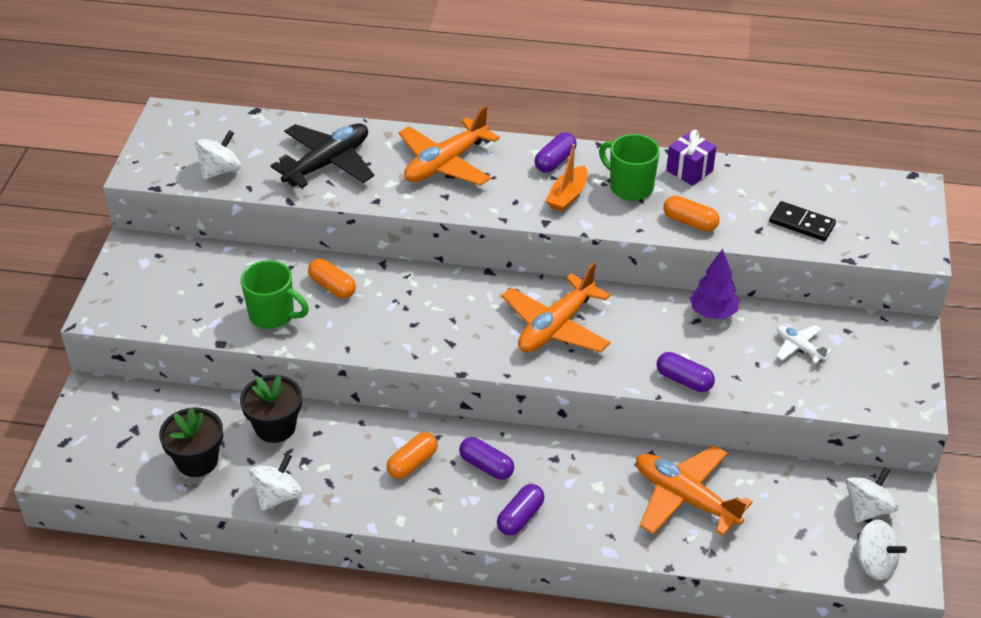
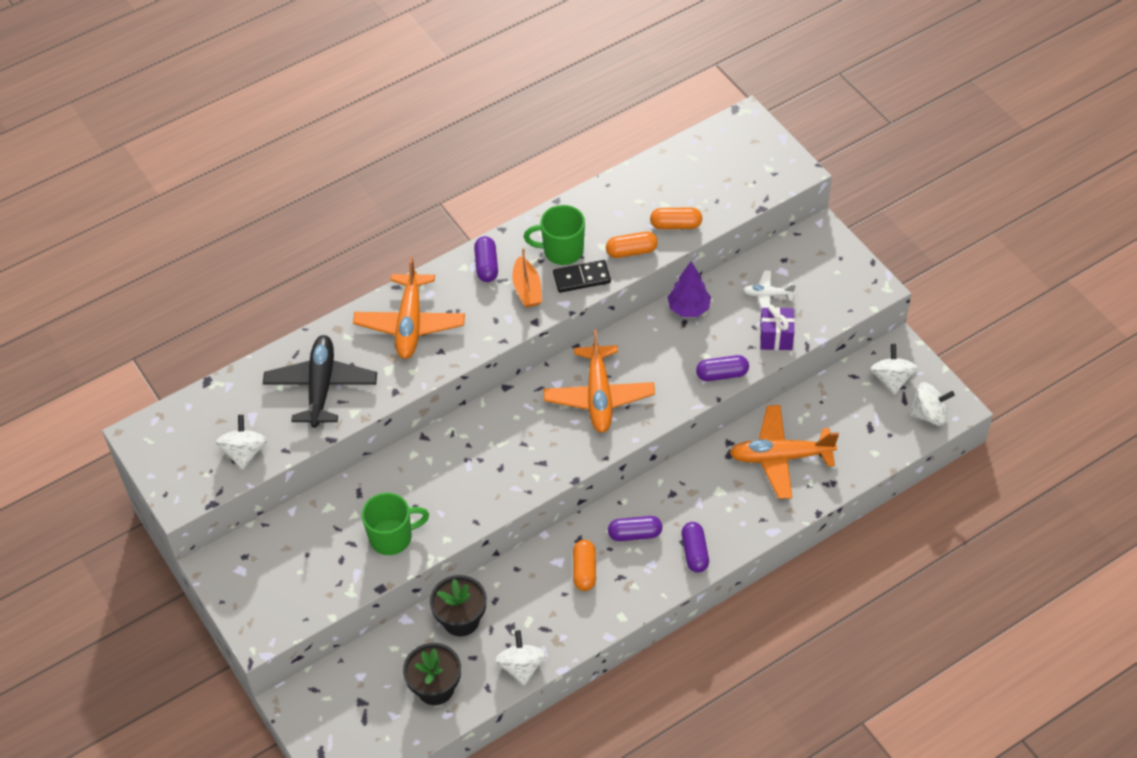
camera: 40 degrees left, 10 degrees up
orange capsule [308,259,356,298] -> orange capsule moved to [650,207,702,229]
purple gift [666,130,716,186] -> purple gift moved to [760,305,795,350]
black domino [769,201,836,241] -> black domino moved to [553,260,611,293]

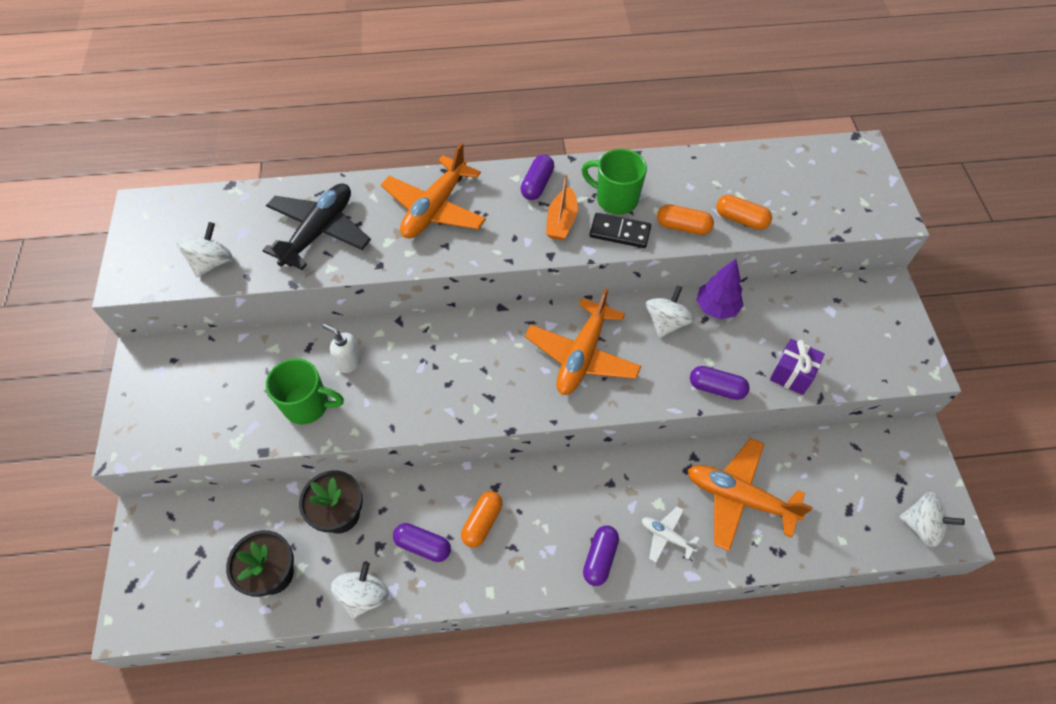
camera: 25 degrees right, 5 degrees up
purple capsule [608,516,662,541] -> purple capsule moved to [393,523,451,562]
white plane [743,271,796,308] -> white plane moved to [642,506,700,562]
white spinning top [870,344,918,395] -> white spinning top moved to [646,285,694,338]
none -> white soap dispenser [323,324,362,373]

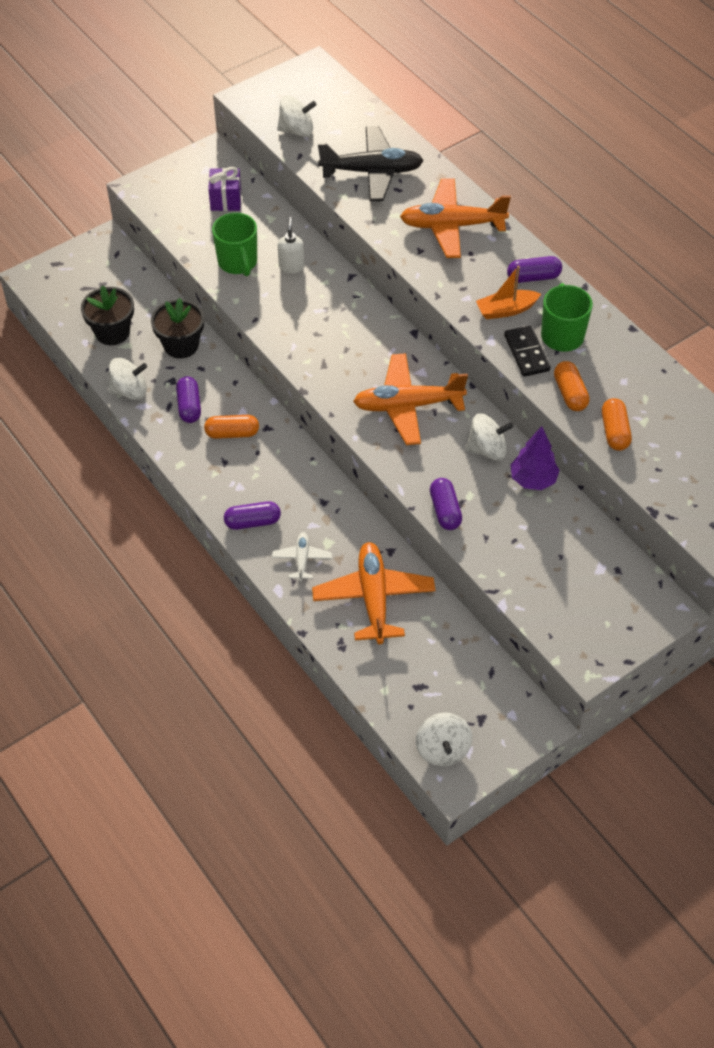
camera: 60 degrees right, 5 degrees down
purple gift [770,339,825,395] -> purple gift moved to [208,167,241,211]

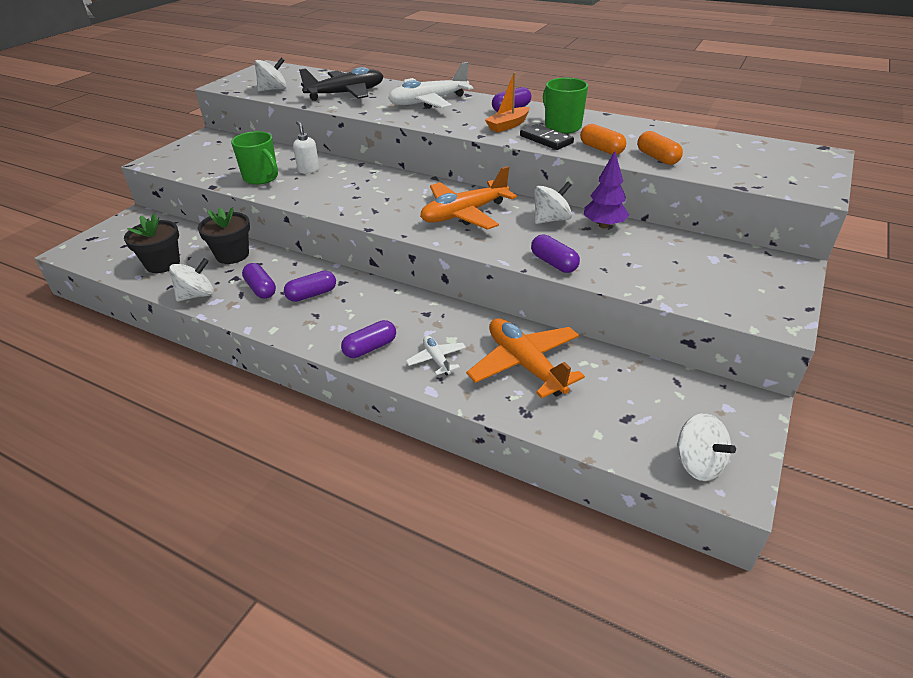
camera: 25 degrees left, 15 degrees down
orange capsule [204,415,259,439] -> purple capsule [284,271,336,302]
purple gift [208,167,241,211] -> none
orange plane [400,178,511,258] -> white plane [388,62,473,109]

